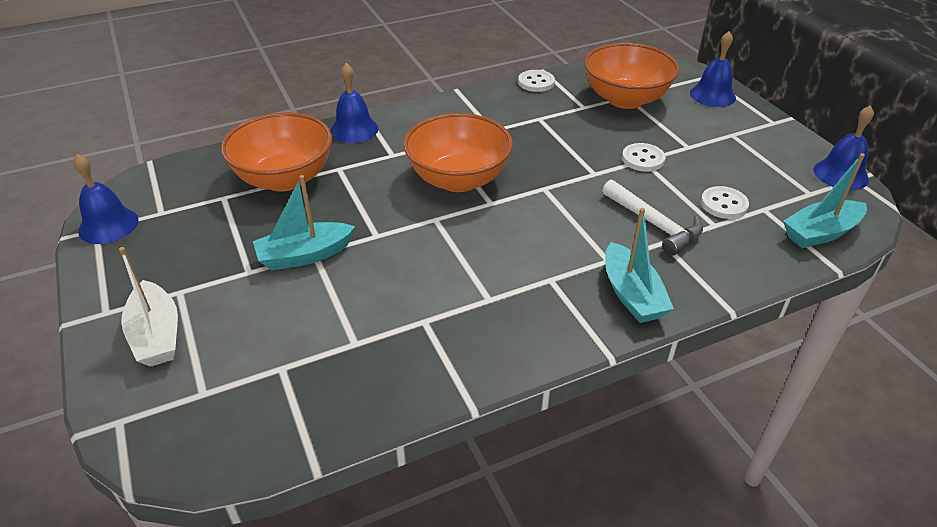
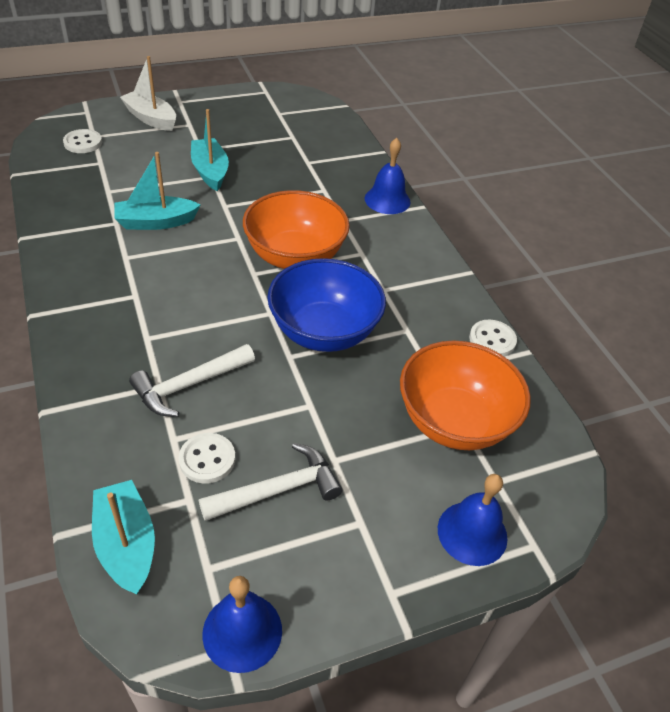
camera: 90 degrees right, 5 degrees up
blue bell [74,154,139,244] -> none
white boat [119,247,178,367] -> white boat turned 60 degrees clockwise [120,56,176,131]
orange bowl [221,112,332,192] -> none
turquoise boat [605,208,674,323] -> turquoise boat moved to [114,152,200,230]
white button [622,143,666,172] -> white button moved to [63,129,102,153]
none -> white hammer [199,443,342,521]
none -> blue bowl [267,258,386,352]

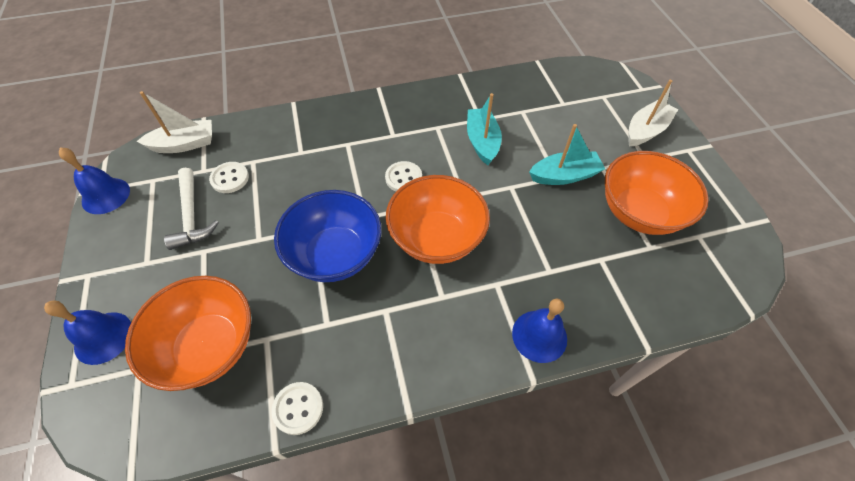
camera: 100 degrees right, 10 degrees up
white button [63,129,102,153] -> white button moved to [385,161,422,191]
turquoise boat [92,480,155,594] -> white boat [137,91,212,153]
white hammer [129,344,255,417] -> none
none -> orange bowl [605,151,709,235]

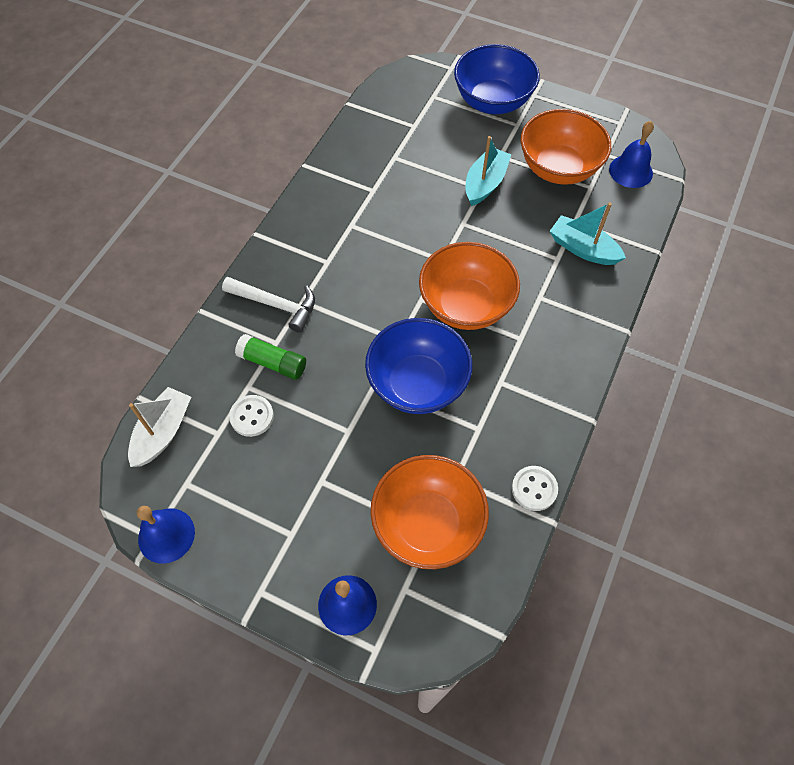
camera: 50 degrees left, 5 degrees up
white hammer [164,168,219,250] -> white hammer moved to [222,277,315,333]
white button [385,161,422,191] -> none
turquoise boat [467,93,502,165] -> turquoise boat moved to [550,203,626,265]
blue bell [512,299,567,363] -> blue bell moved to [609,121,654,188]
white boat [629,80,678,146] -> blue bowl [454,44,540,114]
none -> green glue stick [235,334,306,380]

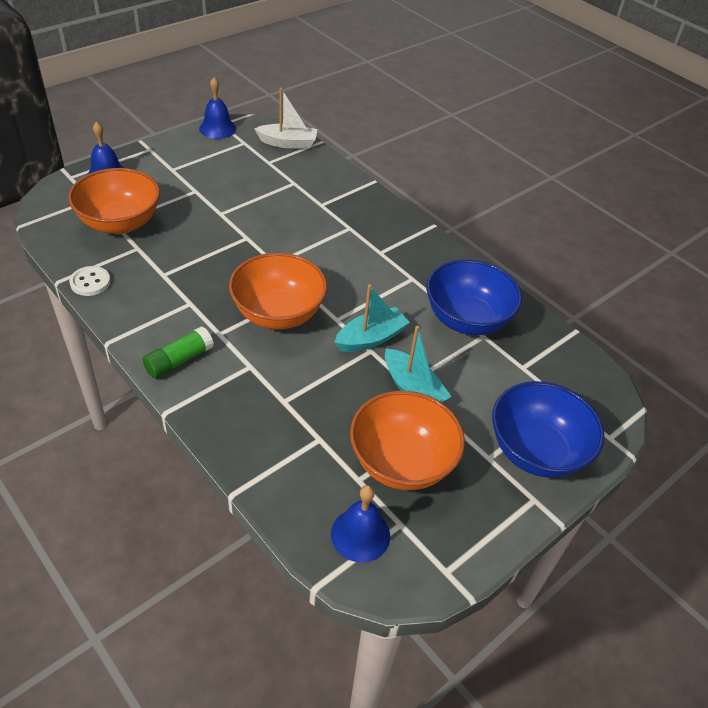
camera: 110 degrees right, 15 degrees down
white boat [128,387,191,467] -> white boat turned 45 degrees counterclockwise [254,88,317,149]
white hammer [222,277,315,333] -> none
white button [229,395,274,437] -> none
green glue stick [235,334,306,380] -> green glue stick moved to [143,326,214,379]
blue bowl [365,318,472,414] -> blue bowl moved to [427,259,522,335]
turquoise boat [550,203,626,265] -> turquoise boat moved to [335,284,410,352]

